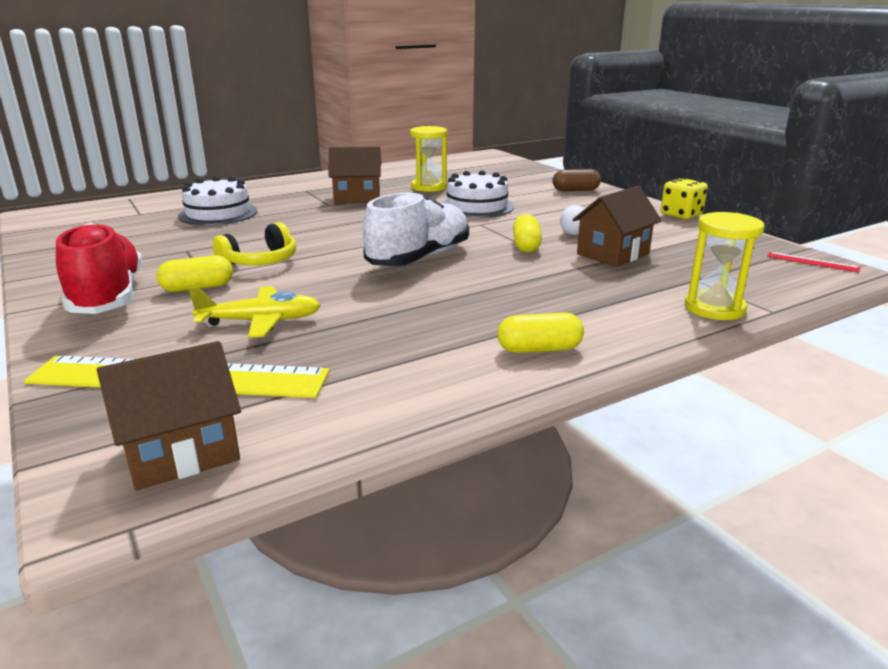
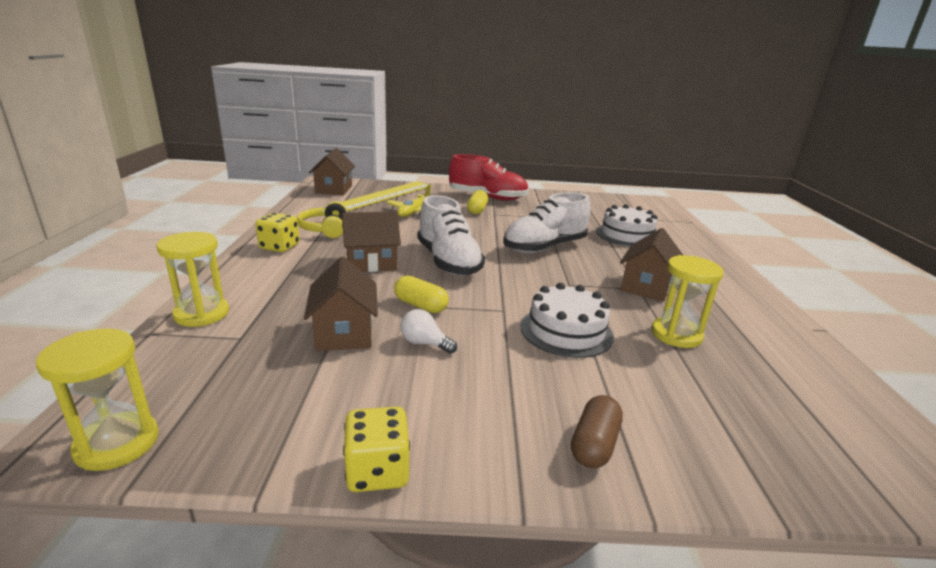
camera: 120 degrees right, 0 degrees up
yellow headphones [212,222,296,265] -> yellow headphones moved to [297,201,347,238]
yellow capsule [497,312,584,353] -> yellow dice [255,213,300,252]
red ruler [767,252,860,273] -> yellow hourglass [36,328,159,471]
none -> brown house [342,211,401,272]
none -> white shoe [503,192,591,253]

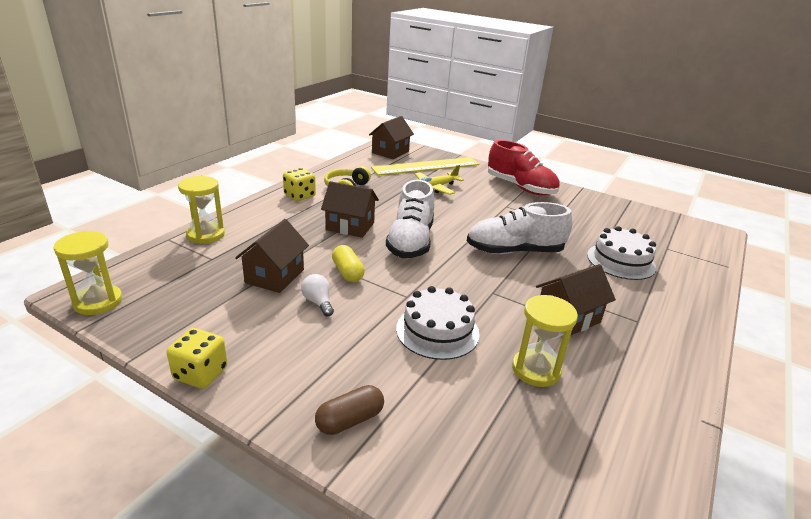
camera: 30 degrees right, 5 degrees up
yellow capsule [467,190,488,214] -> none

